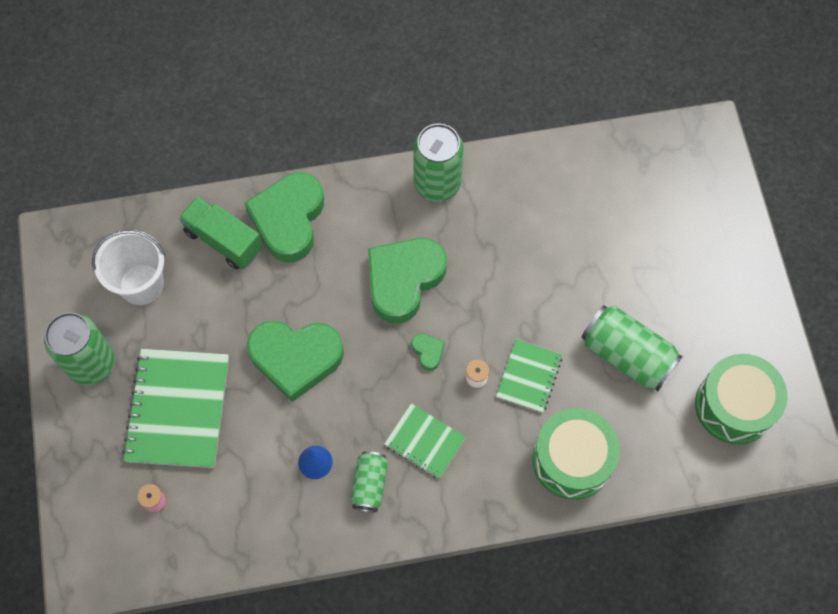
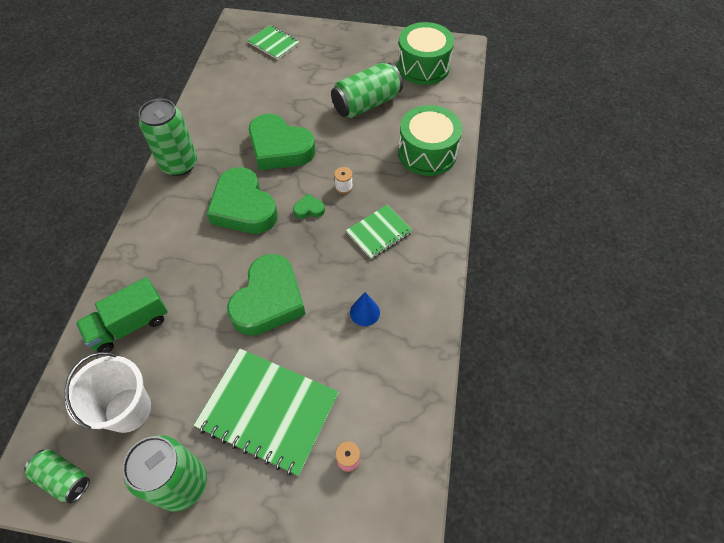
camera: 70 degrees left, 10 degrees down
green heart [245,172,324,262] -> green heart moved to [249,114,315,170]
green can [351,451,388,512] -> green can moved to [24,449,90,503]
green notebook [496,339,562,413] -> green notebook moved to [248,25,300,60]

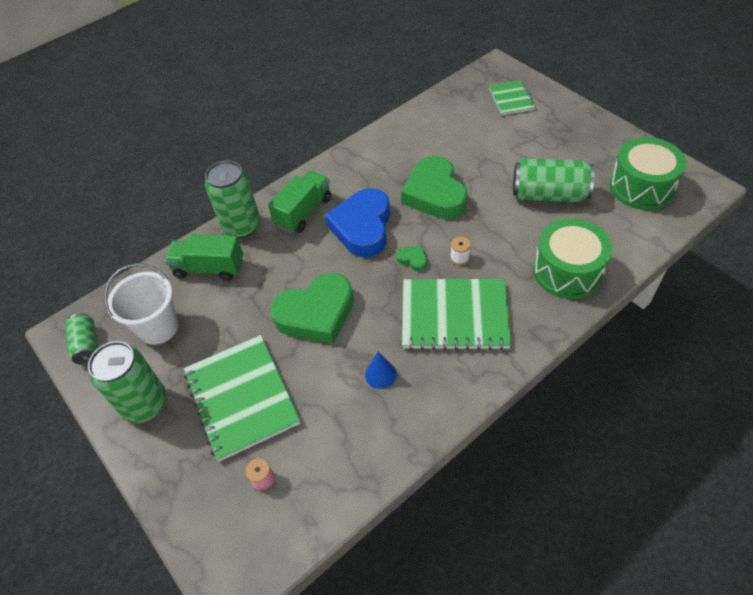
camera: 45 degrees right, 5 degrees down
green can [139,98,197,176] -> green can moved to [205,160,260,238]
green heart [206,167,278,234] -> blue heart [325,188,390,257]
green notebook [346,205,413,259] -> green notebook [402,279,511,351], size x1.80
none -> green truck [268,171,331,233]

